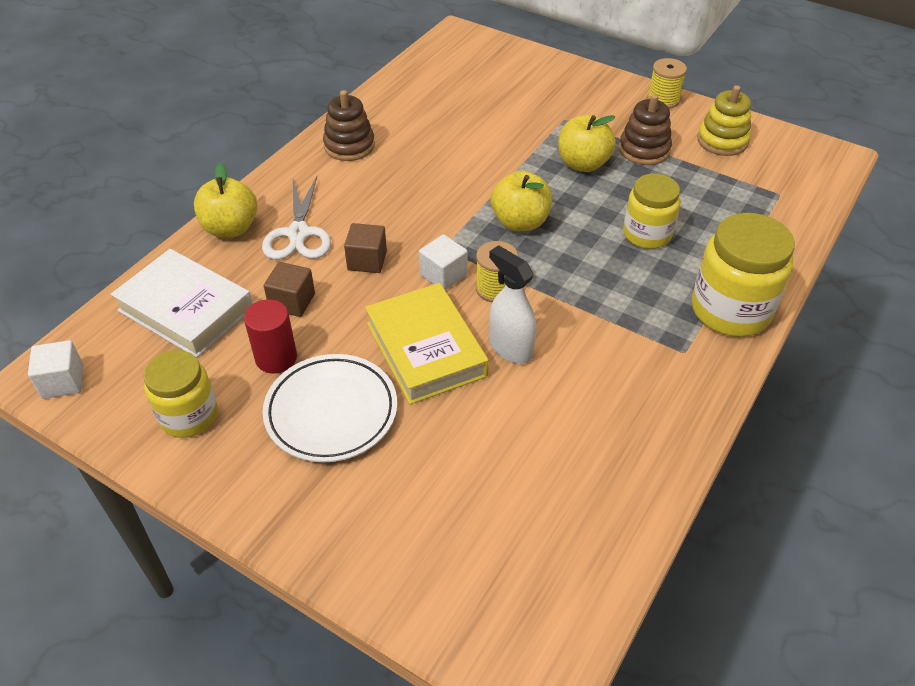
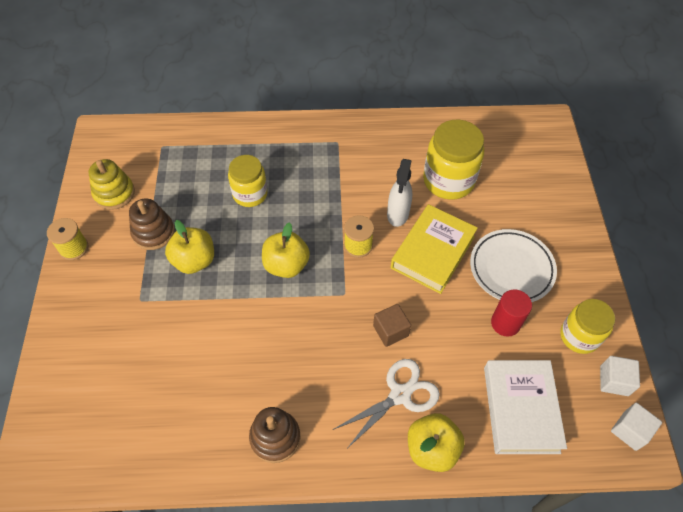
camera: 125 degrees left, 10 degrees up
brown cube [264,262,315,317] -> none
white cube [419,234,468,290] -> white cube moved to [600,356,640,396]
yellow jar [692,213,795,337] -> yellow jar moved to [423,120,484,200]

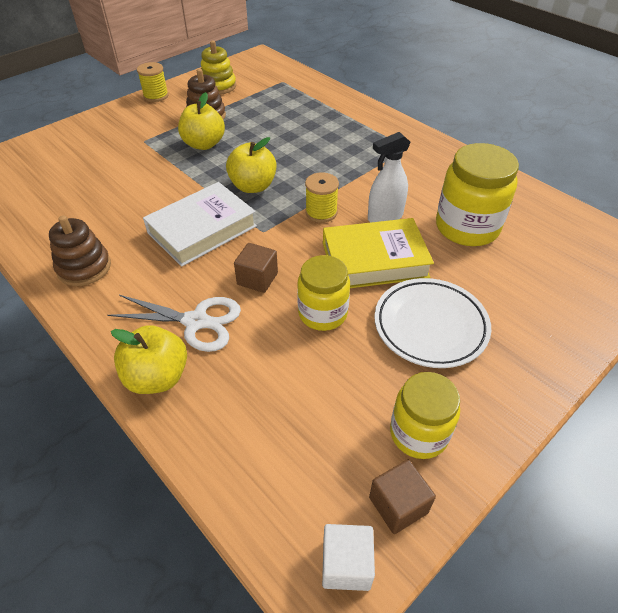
camera: 50 degrees right, 10 degrees down
yellow jar [228,155,268,207] -> yellow jar moved to [297,255,350,331]
white book [484,360,567,454] -> white book moved to [143,182,257,267]
red cylinder [491,289,532,337] -> none
white cube [600,356,640,396] -> brown cube [369,460,436,534]

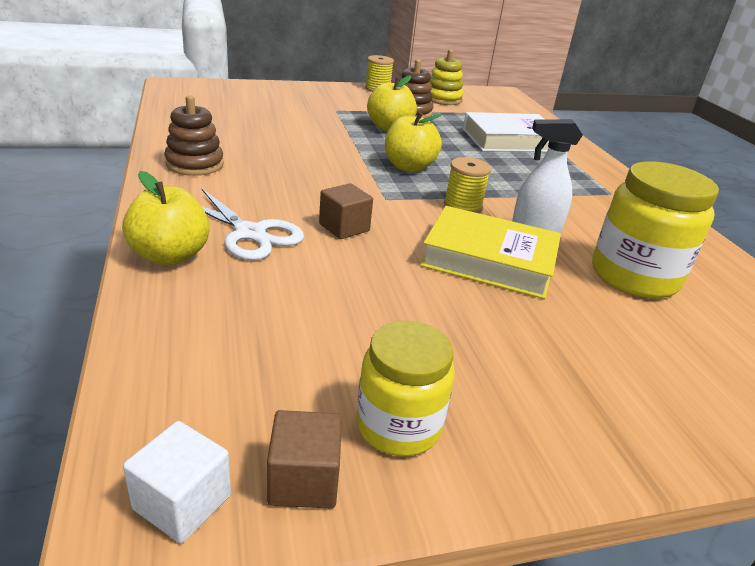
camera: 25 degrees right, 15 degrees down
white book [143,182,257,267] -> white book moved to [463,112,549,152]
yellow jar [297,255,350,331] -> none
white plate [374,278,491,368] -> none

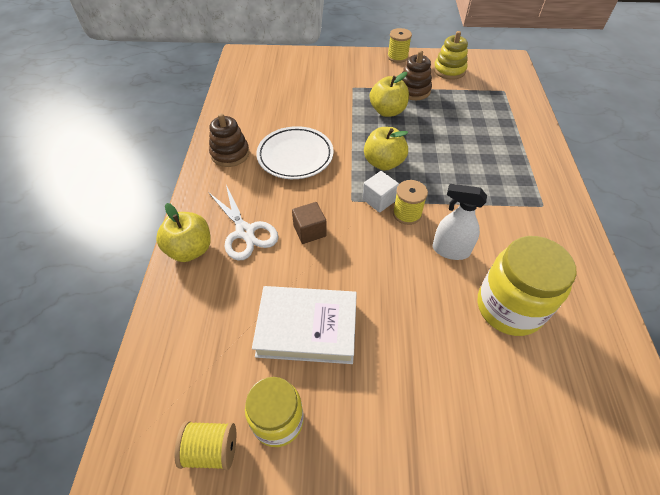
camera: 20 degrees right, 20 degrees up
white cube [123,421,231,543] -> white cube moved to [362,171,399,212]
brown cube [267,410,342,508] -> yellow spool [174,421,236,470]
yellow book [420,206,561,299] -> none
white book [463,112,549,152] -> white book moved to [252,286,357,364]
none -> white plate [256,126,334,179]

